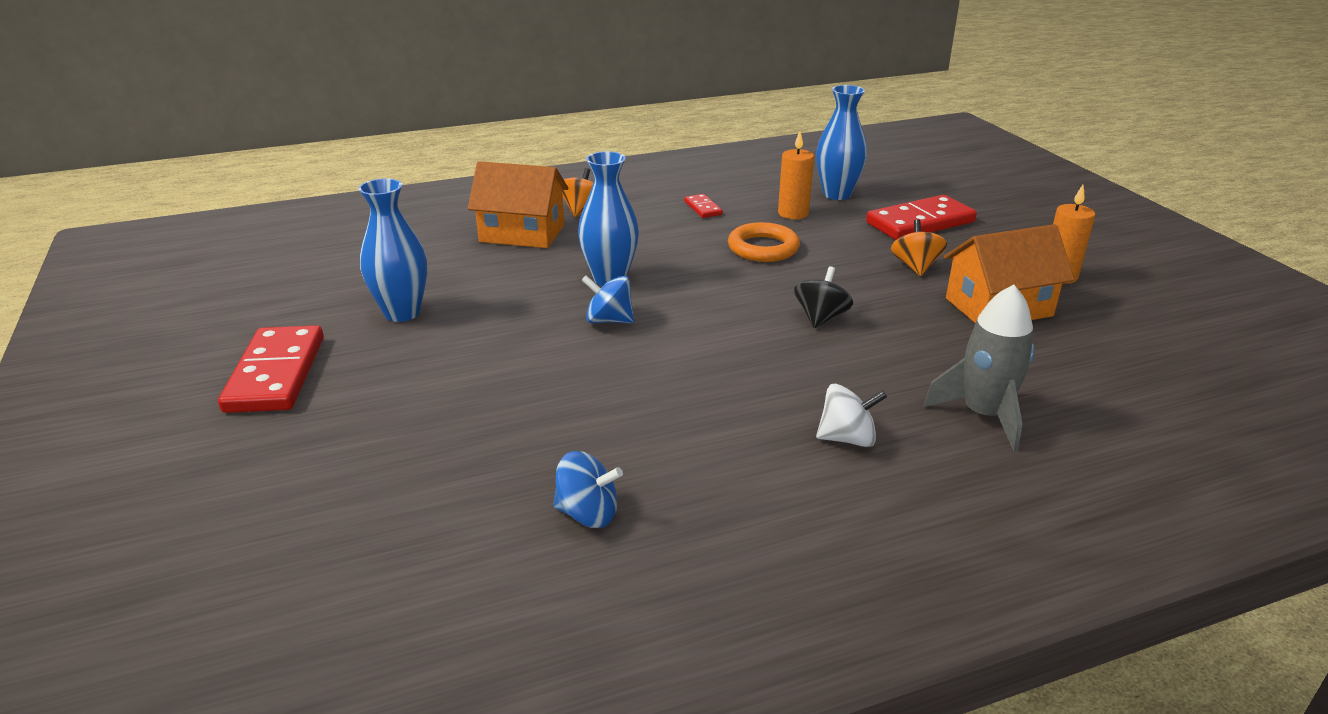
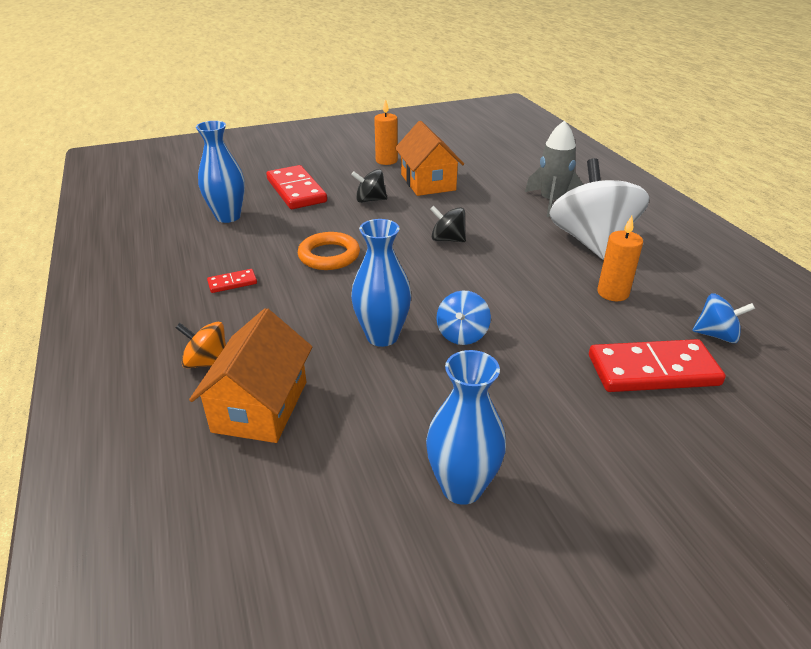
camera: 90 degrees left, 5 degrees up
red domino [218,325,324,413] -> red domino moved to [589,339,726,392]
blue spinning top [553,451,623,528] -> blue spinning top turned 90 degrees clockwise [692,293,755,343]
orange candle [778,131,814,219] -> orange candle moved to [597,216,643,301]
white spinning top [816,384,887,447] -> white spinning top [549,158,650,260], size x2.14
orange spinning top [891,219,947,276] -> black spinning top [351,169,387,203]

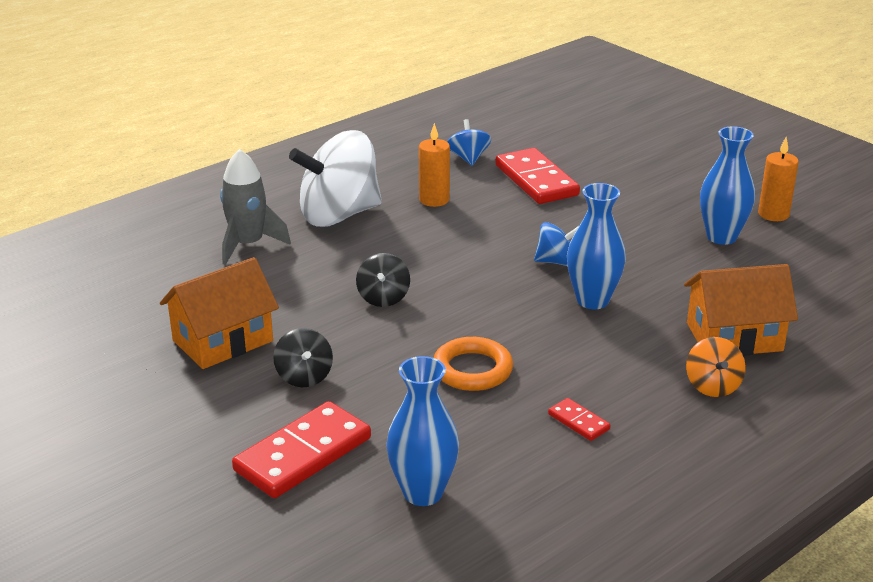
camera: 110 degrees left, 5 degrees down
orange candle [374,99,398,165] -> orange candle moved to [758,137,799,221]

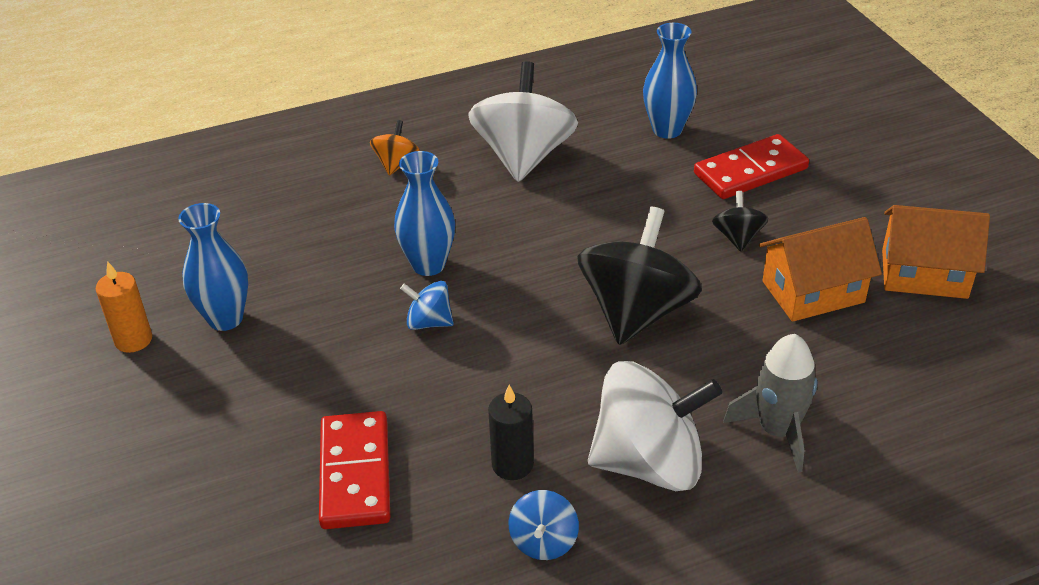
camera: 160 degrees left, 10 degrees up
black spinning top [356,253,410,307] -> black spinning top [577,207,702,345], size x2.14
orange candle [419,123,450,207] -> black candle [488,385,534,480]
orange ring [434,337,513,391] -> none
blue spinning top [448,119,491,166] -> blue spinning top moved to [509,490,579,560]
red domino [548,398,611,441] -> white spinning top [468,61,578,182]
orange house [684,264,798,356] -> orange house moved to [882,205,990,299]

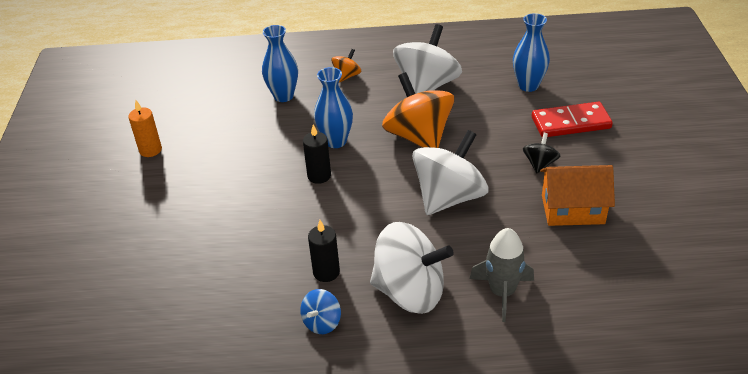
camera: 20 degrees right, 0 degrees up
blue vase [178,203,248,331] -> blue vase moved to [262,25,298,102]
red domino [319,411,390,529] -> none
blue spinning top [400,281,454,330] -> black candle [303,124,331,184]
black spinning top [577,207,702,345] -> white spinning top [412,130,488,215]
orange house [882,205,990,299] -> none
none -> orange spinning top [382,72,455,148]

